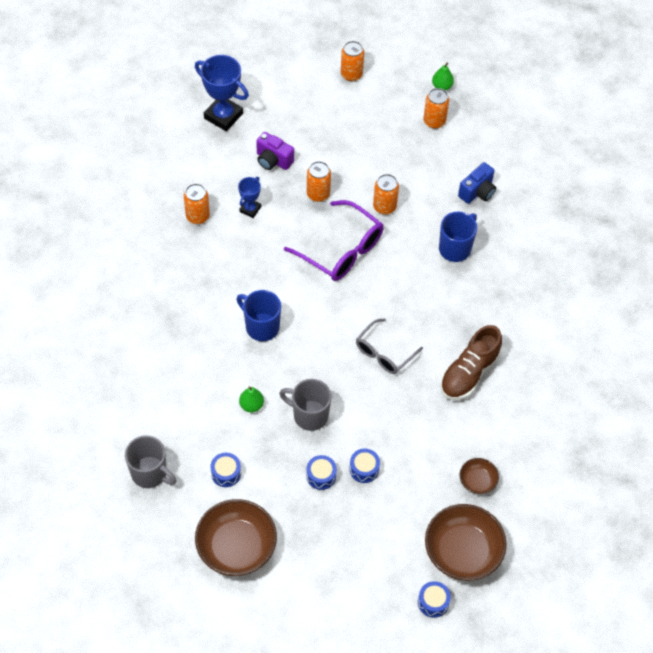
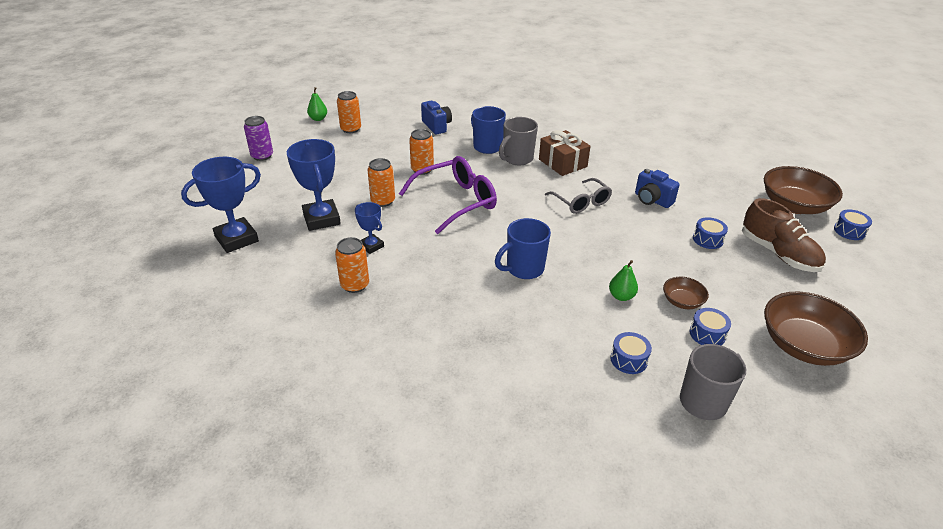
camera: 70 degrees left, 20 degrees down
purple camera [256,132,294,170] -> blue trophy [287,139,341,231]
grey mug [279,379,332,431] -> grey mug moved to [499,117,538,165]
blue drum [306,455,337,490] -> blue drum moved to [610,332,652,374]
orange can [341,41,364,82] -> purple can [244,116,273,161]
brown shoe [440,325,502,400] -> brown shoe moved to [742,198,826,272]
brown bowl [460,458,499,494] -> brown bowl moved to [663,277,709,309]
none -> brown gift [539,130,591,176]
none -> blue camera [635,169,680,208]

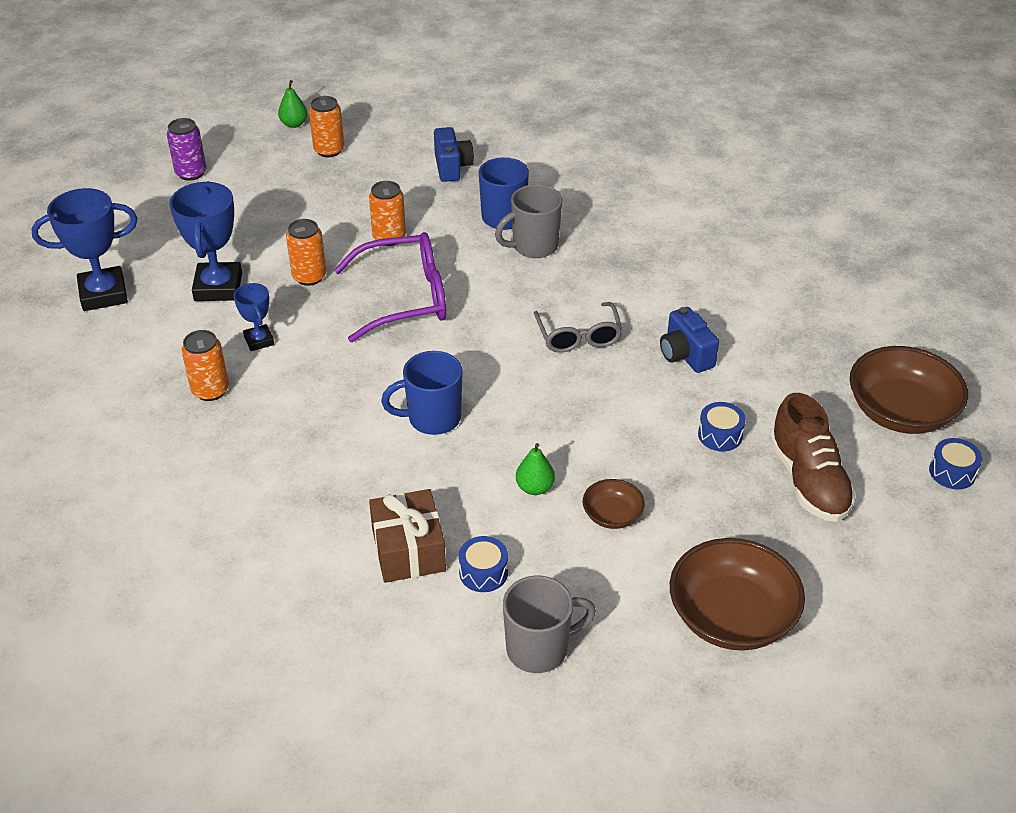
camera: 20 degrees right, 5 degrees up
brown gift [539,130,591,176] -> brown gift moved to [369,489,446,583]
blue drum [690,308,731,345] -> none

